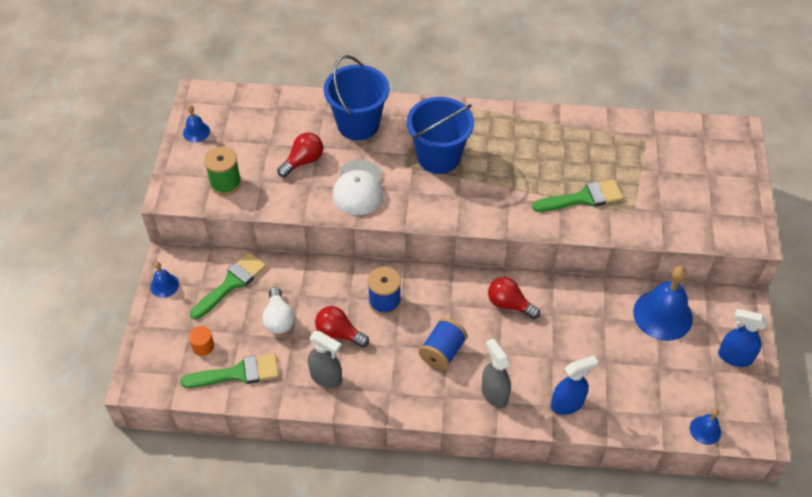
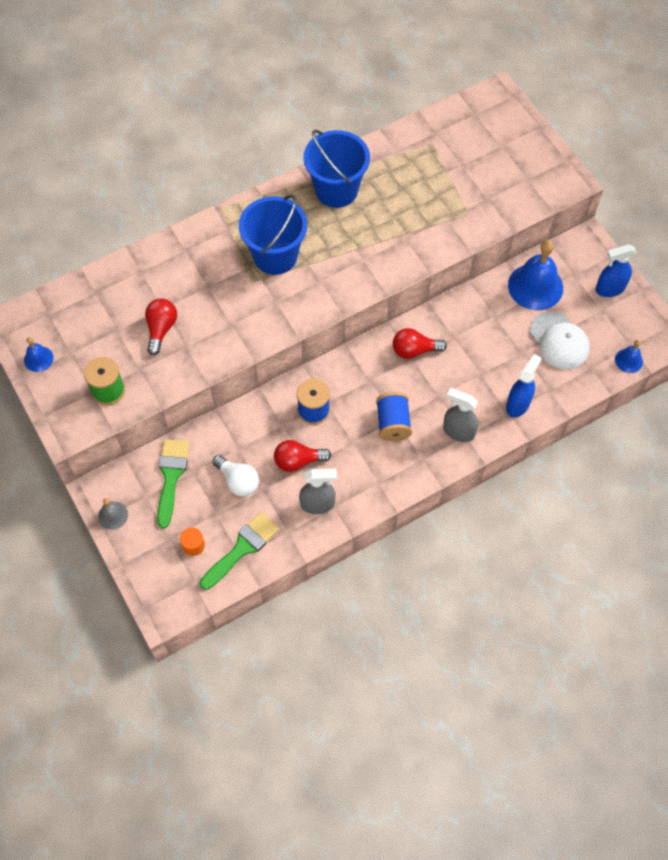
camera: 35 degrees left, 10 degrees up
blue bell [150,262,179,298] -> grey bell [98,498,128,530]
blue bucket [324,55,389,140] -> blue bucket moved to [304,129,370,208]
white cap [333,160,383,215] -> white cap moved to [530,311,590,369]
green brush [532,180,623,212] -> none

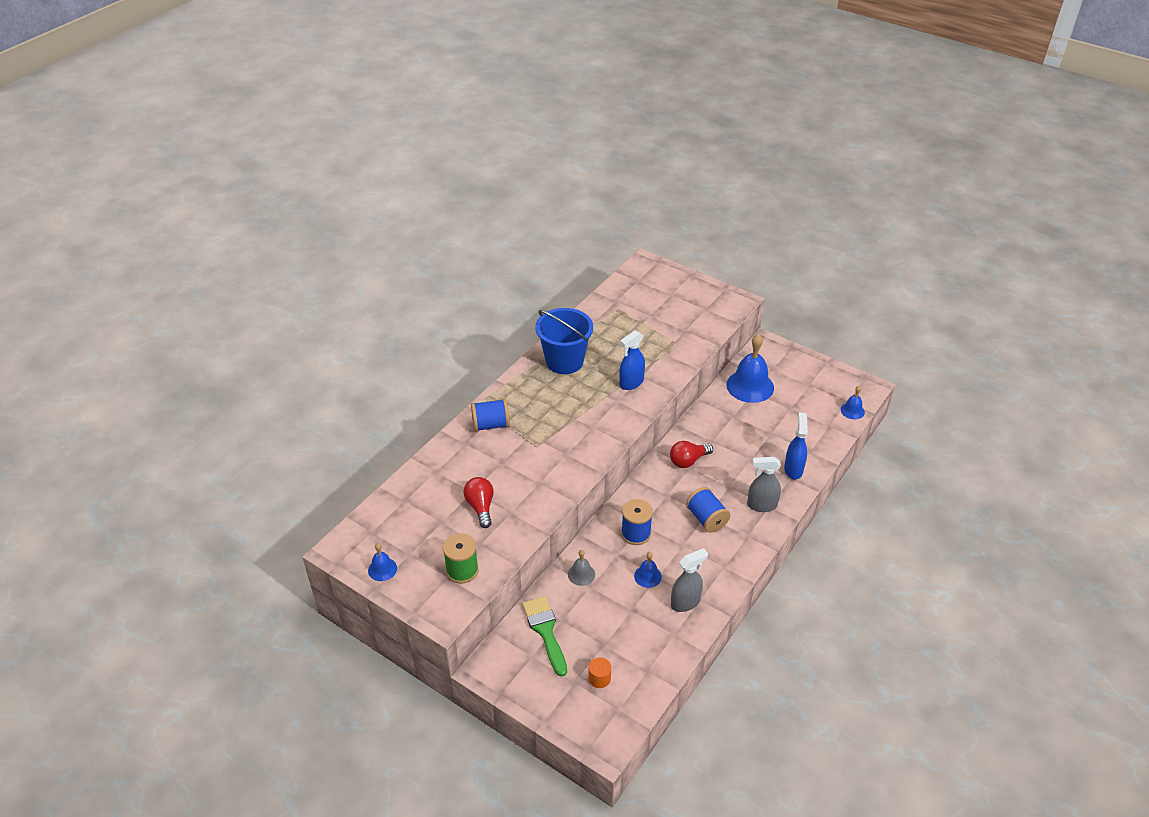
camera: 25 degrees left, 20 degrees down
grey bell [98,498,128,530] -> grey bell moved to [568,550,595,586]
green brush [200,512,279,590] -> none
white light bulb [212,455,259,496] -> none
blue bucket [239,195,307,275] -> none
red light bulb [274,440,331,472] -> blue bell [634,552,662,588]
white cap [530,311,590,369] -> none
blue spray bottle [595,244,637,297] -> blue spray bottle moved to [619,331,645,390]
none -> blue spool [471,399,510,432]

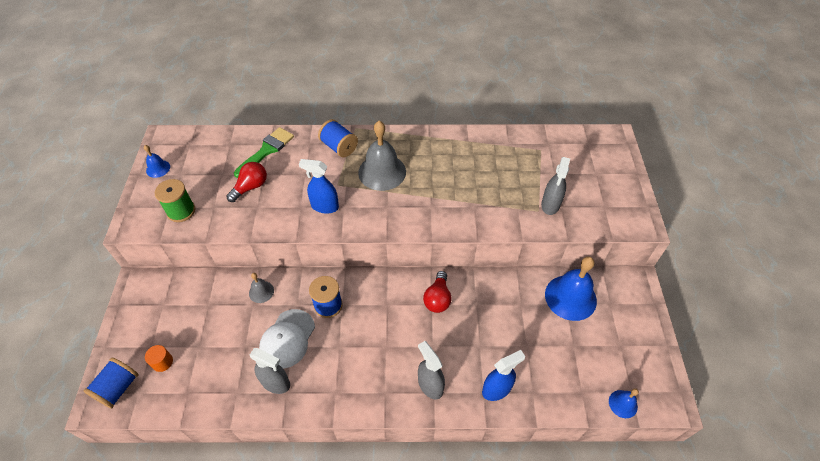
camera: 55 degrees right, 10 degrees up
green brush [522,596,567,677] -> green brush moved to [234,127,294,178]
blue bucket [535,308,593,374] -> none
blue spray bottle [619,331,645,390] -> blue spray bottle moved to [299,159,339,214]
blue bell [634,552,662,588] -> white cap [259,309,315,369]
red light bulb [670,441,713,468] -> red light bulb turned 105 degrees counterclockwise [423,271,452,313]
blue spool [686,487,730,533] -> blue spool moved to [84,358,139,409]
none -> grey bell [358,121,406,191]
none -> grey spray bottle [541,157,570,215]

